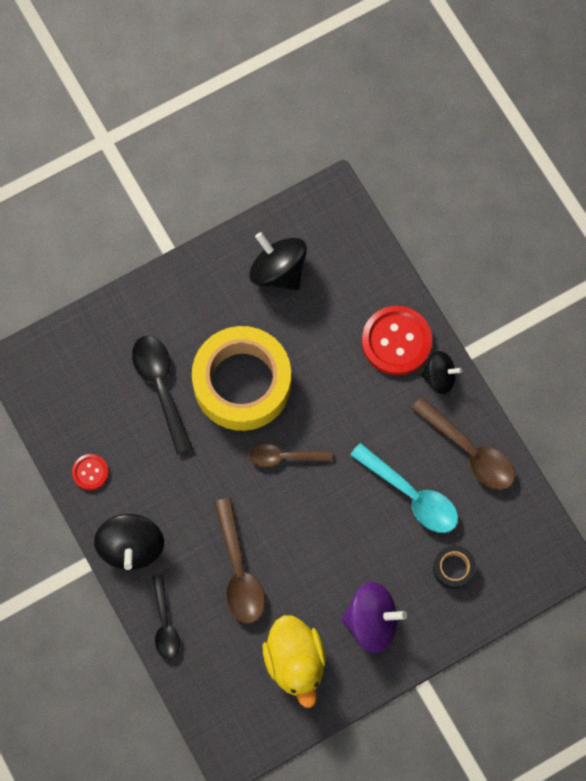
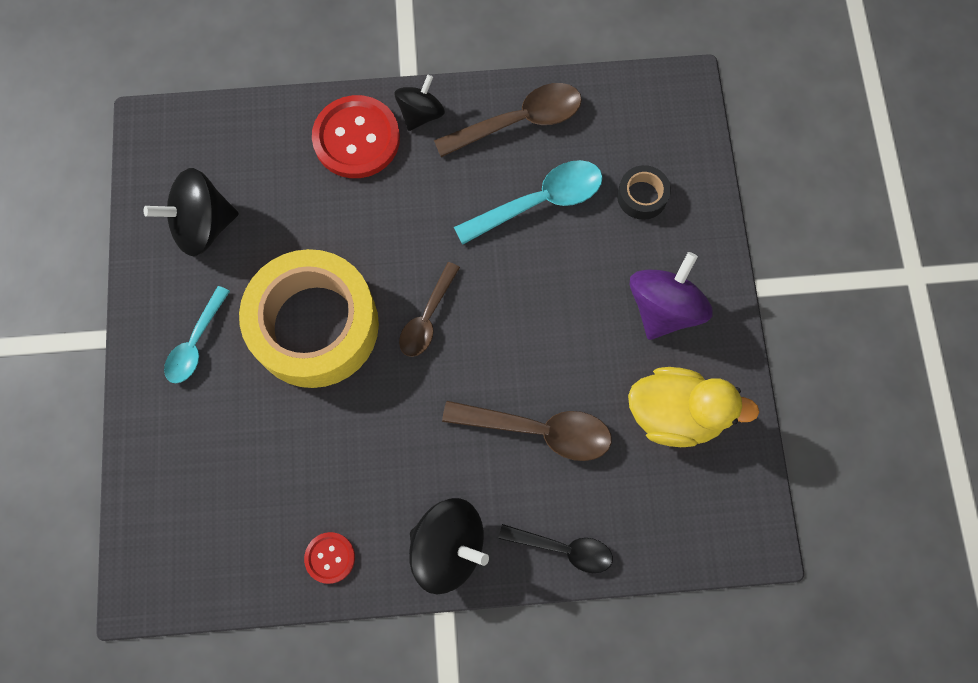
camera: 65 degrees left, 0 degrees up
black spoon [132,336,193,455] -> none
none -> turquoise spoon [164,286,230,383]

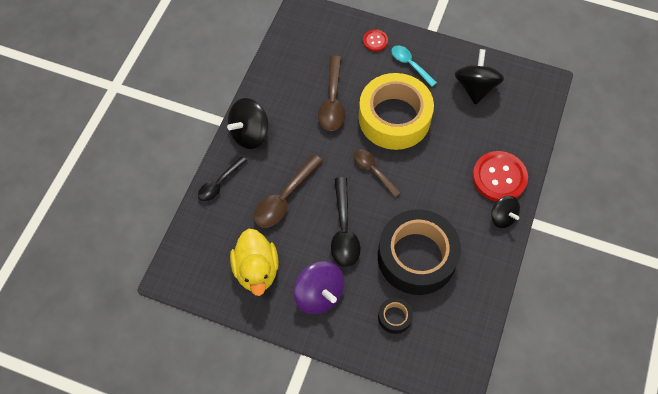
camera: 115 degrees right, 10 degrees down
red button [304,532,355,584] -> red button moved to [363,29,388,52]
brown spoon [434,83,582,157] -> brown spoon moved to [318,56,345,131]
turquoise spoon [454,160,603,245] -> black tape [378,209,461,295]
yellow duck [628,367,760,447] -> yellow duck turned 45 degrees counterclockwise [230,229,279,296]
none -> black spoon [331,177,360,267]

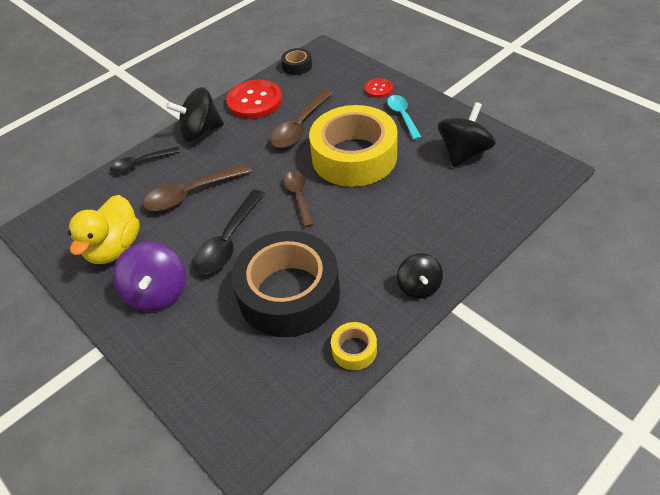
camera: 30 degrees right, 15 degrees down
black tape [378,298,413,334] -> black tape moved to [281,48,312,75]
red button [472,151,528,202] -> red button moved to [226,80,282,119]
none -> yellow tape [331,322,377,370]

